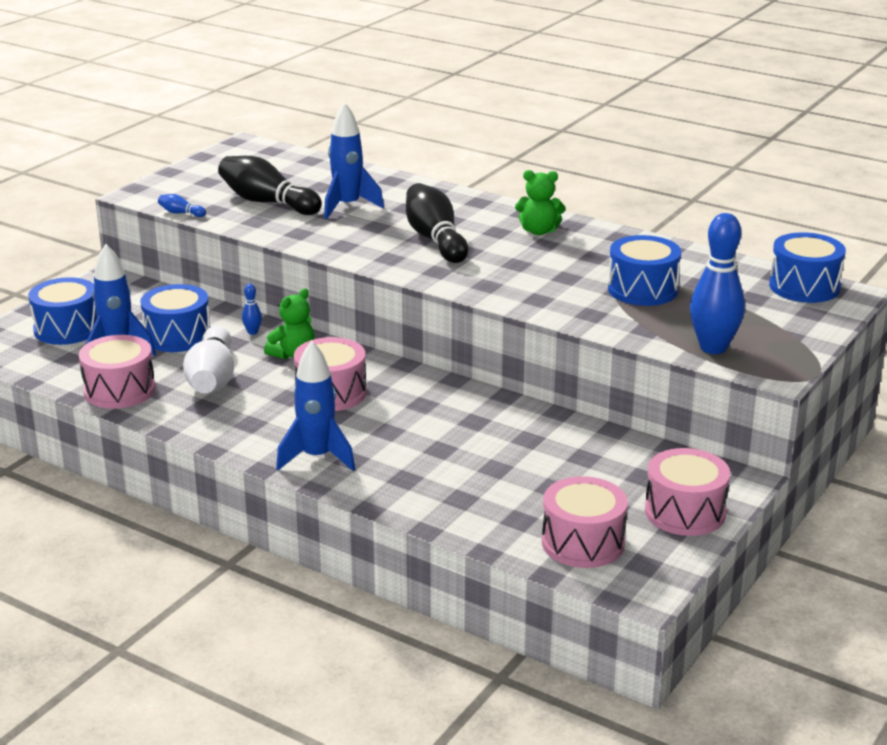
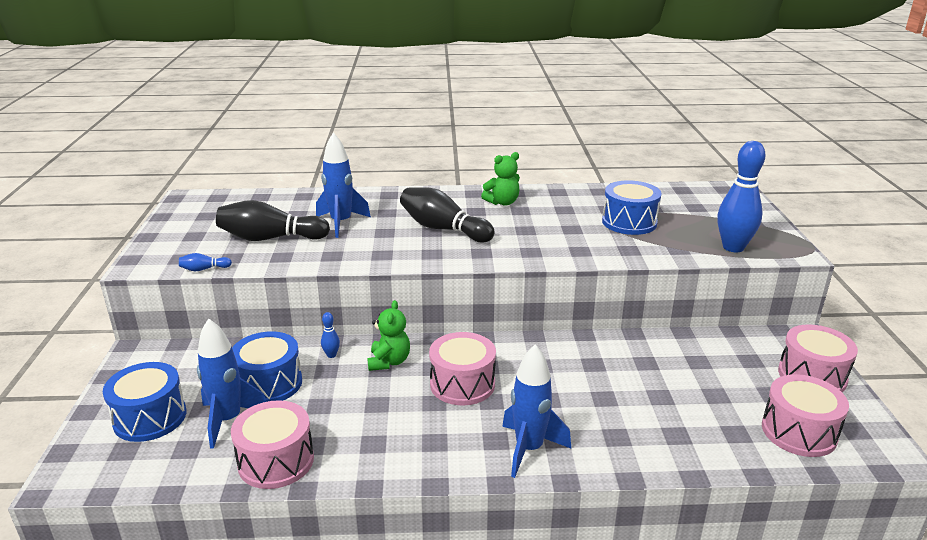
camera: 35 degrees left, 0 degrees up
white bowling pin [183,326,234,393] -> none
blue drum [769,232,846,303] -> none

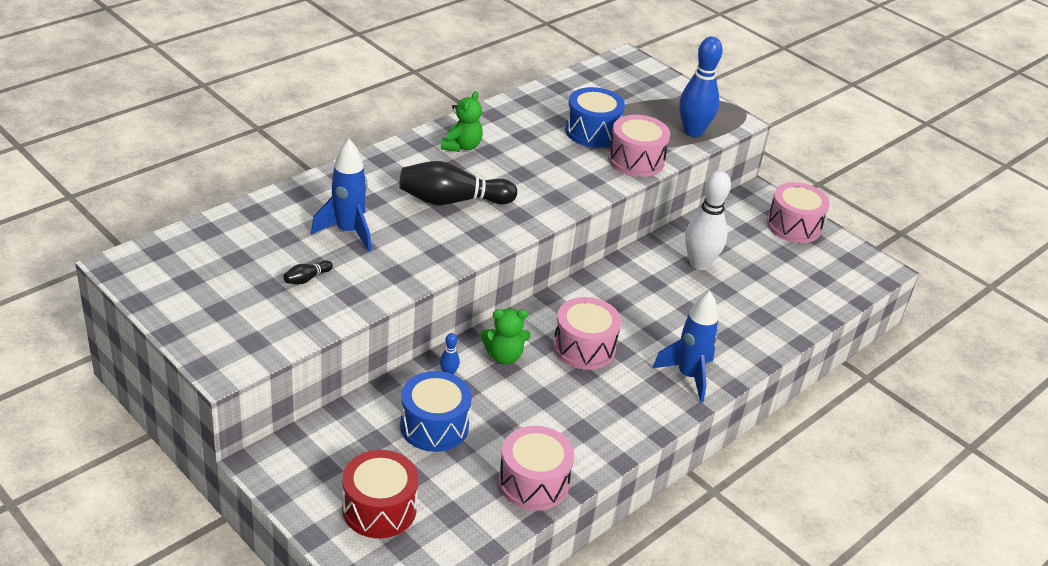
camera: 45 degrees left, 10 degrees up
blue drum [103,362,186,442] -> red drum [342,450,418,538]
blue bowling pin [179,253,232,271] -> none
blue rocket [197,318,266,449] -> none
black bowling pin [216,200,330,241] -> black bowling pin [283,261,333,284], size x0.42
green teddy bear [367,300,410,371] -> green teddy bear turned 120 degrees clockwise [481,308,531,365]
pink drum [762,374,849,457] -> pink drum moved to [608,115,670,177]
none -> white bowling pin [685,170,731,270]

